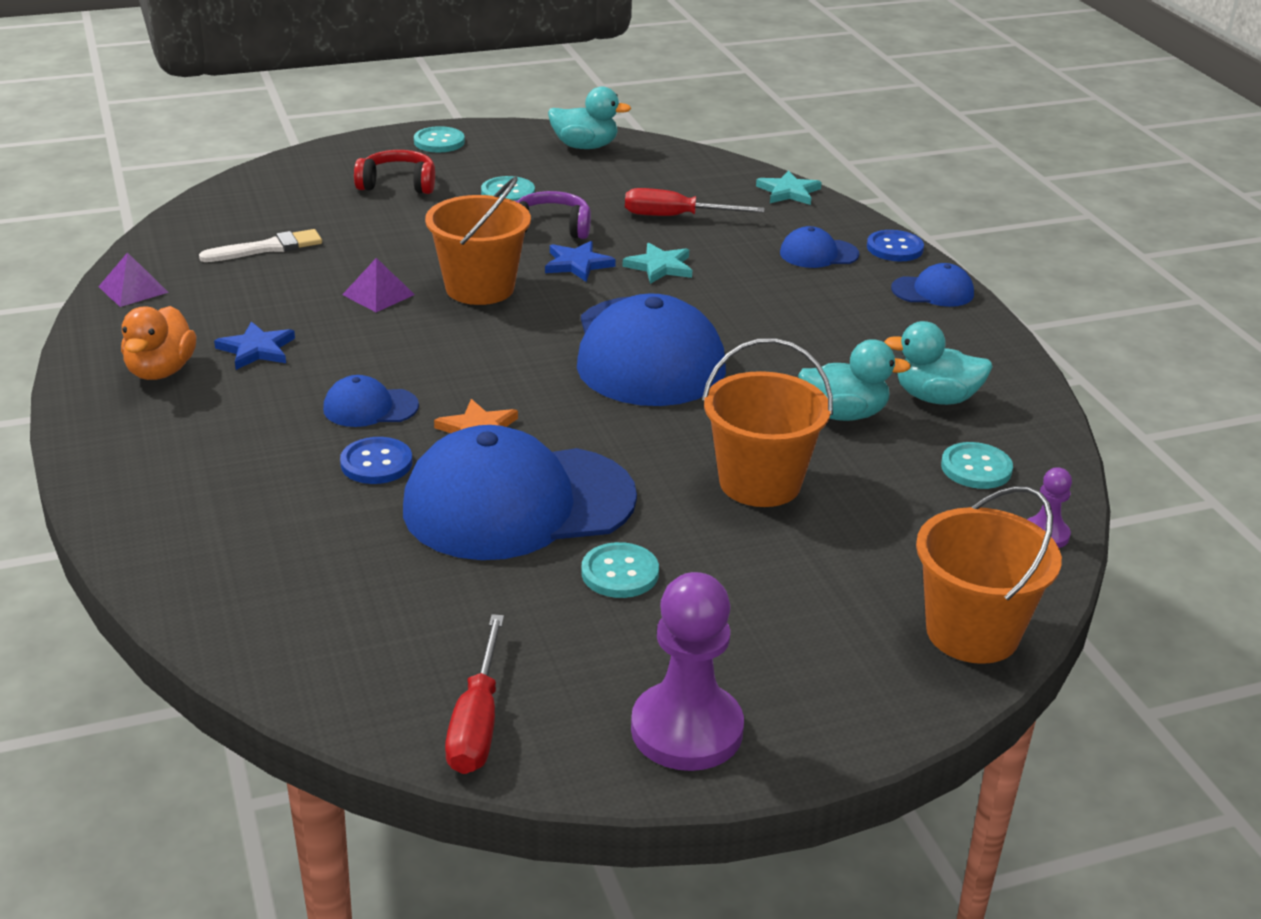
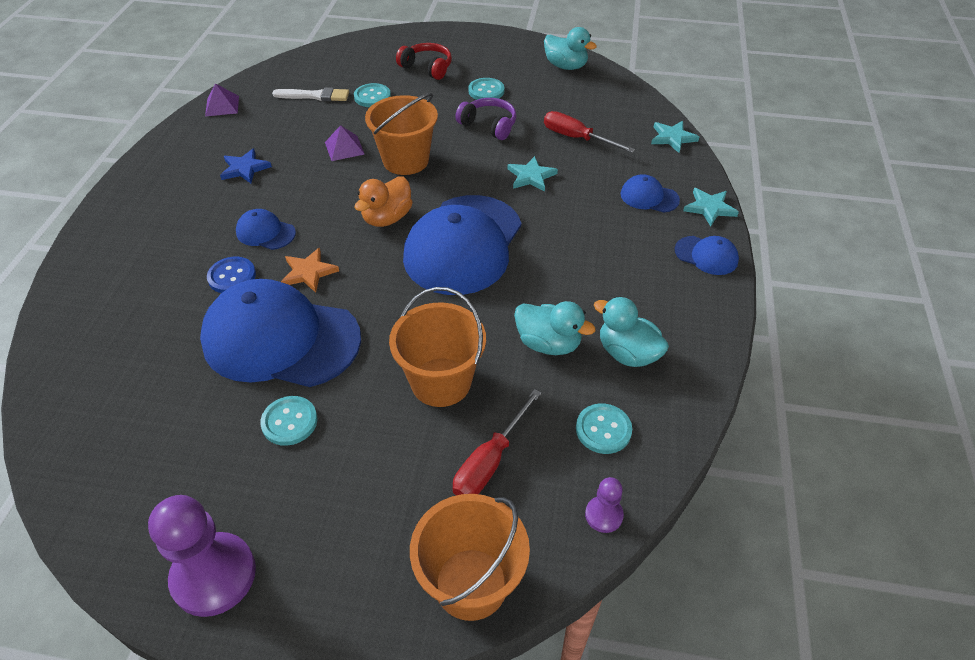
camera: 30 degrees right, 15 degrees up
orange duck [121,306,197,380] -> orange duck moved to [355,177,413,227]
turquoise button [414,126,465,152] -> turquoise button moved to [354,83,391,107]
red screwdriver [445,614,504,774] -> red screwdriver moved to [453,389,542,495]
blue star [545,241,616,282] -> none
blue button [867,230,924,261] -> turquoise star [683,188,739,226]

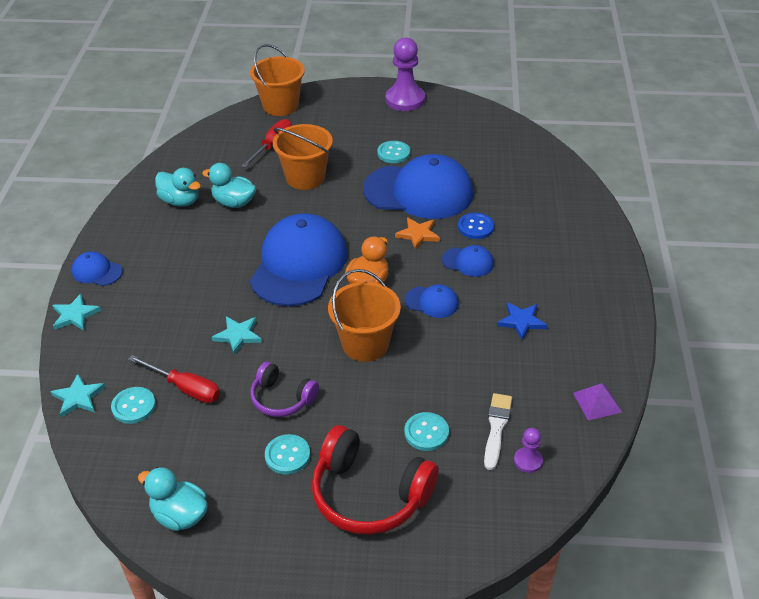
camera: 175 degrees right, 5 degrees down
white brush [272,87,349,101] -> white brush turned 105 degrees clockwise [484,393,512,470]
purple pyramid [325,125,365,161] -> none
red headphones [396,43,452,80] -> red headphones [311,425,439,535], size x1.70
turquoise button [576,404,632,454] -> turquoise button moved to [111,387,156,424]
purple pawn [585,477,624,533] -> purple pawn moved to [514,428,543,473]
blue cap [620,174,680,213] -> blue cap moved to [405,284,459,318]

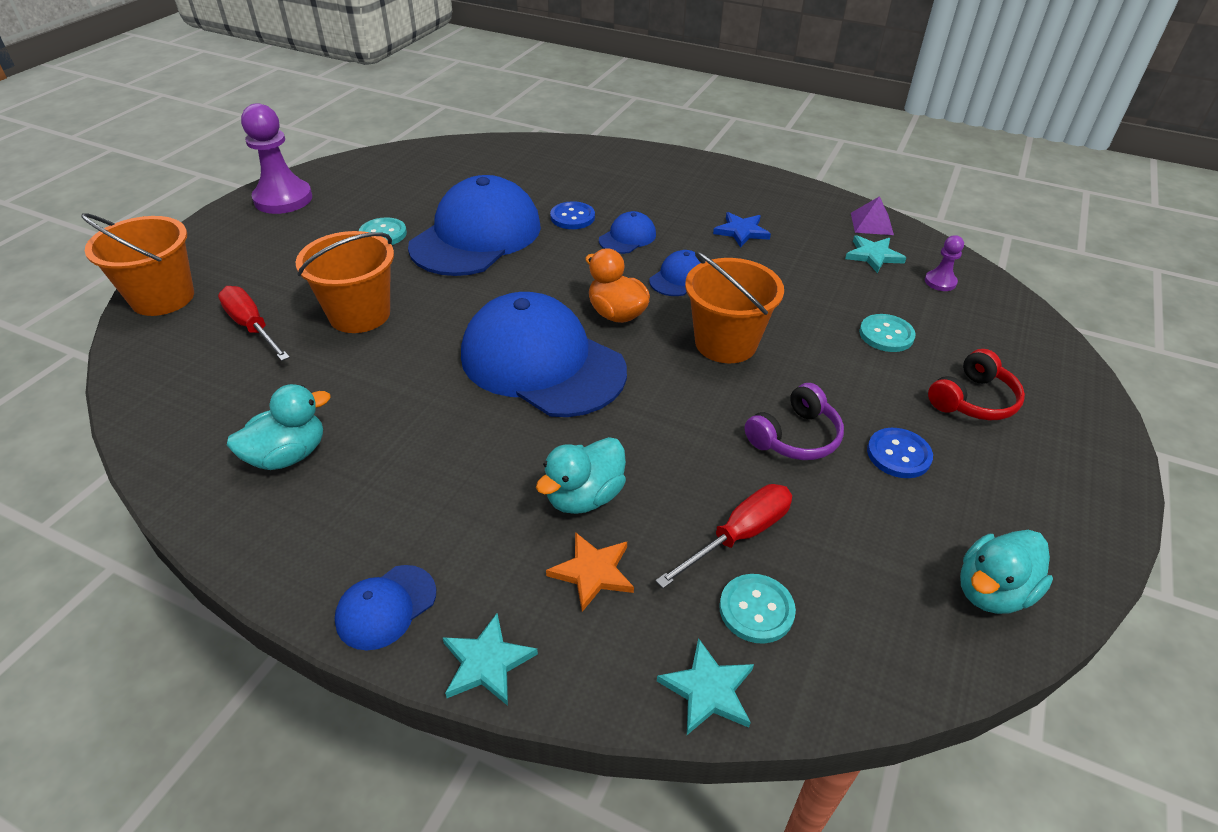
camera: 70 degrees left, 0 degrees up
turquoise duck [202,163,256,208] -> turquoise duck moved to [536,437,626,514]
turquoise star [212,317,262,355] -> turquoise star moved to [845,235,906,273]
turquoise button [265,434,310,475] -> blue button [867,428,933,478]
red headphones [311,425,439,535] -> red headphones [928,349,1025,420], size x0.59
orange star [395,217,440,250] -> orange star moved to [546,532,634,612]
white brush [484,393,512,470] -> none

